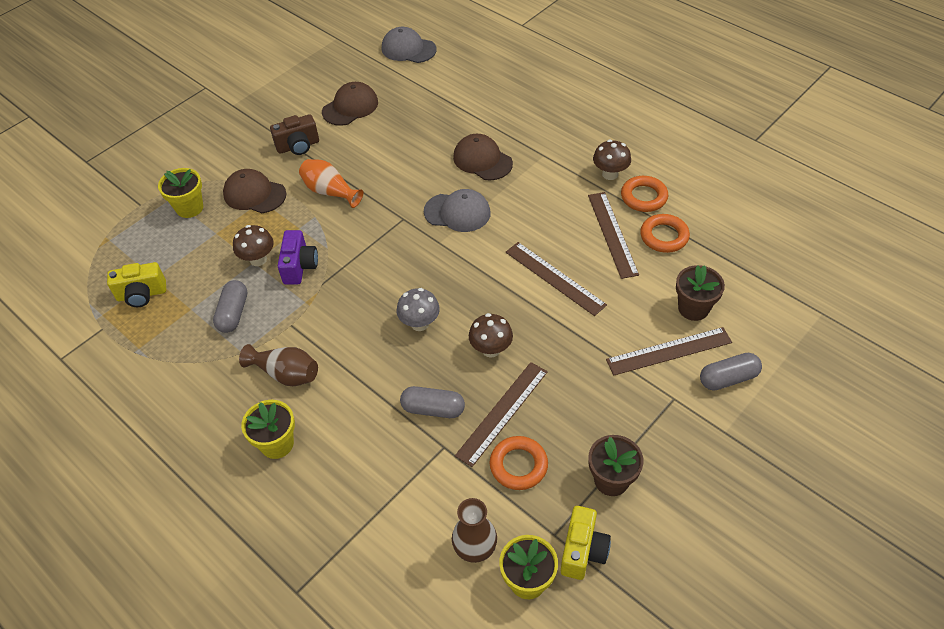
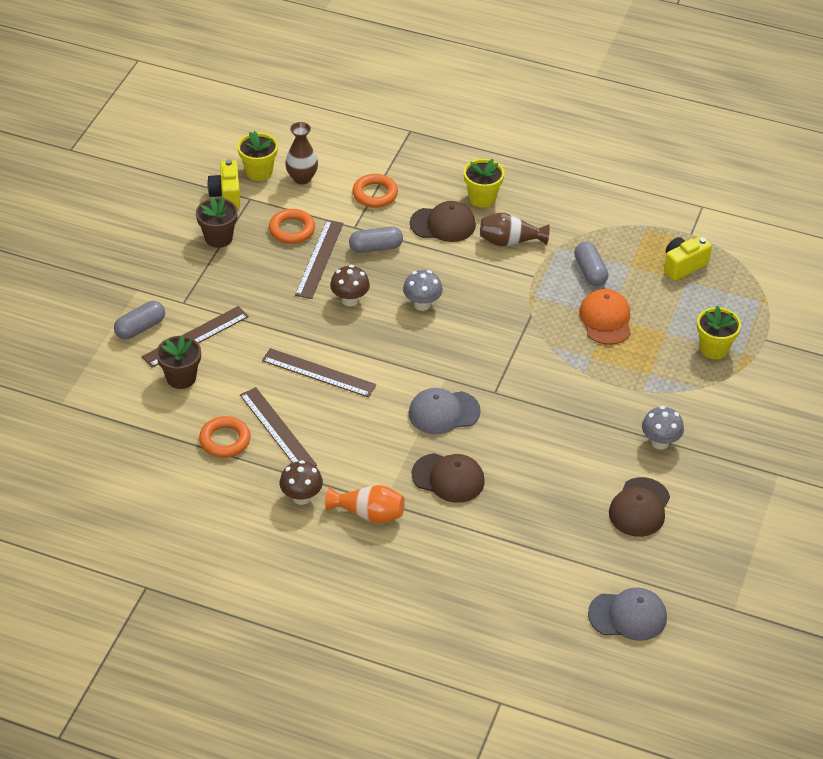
camera: 155 degrees right, 5 degrees down
brown cap [223,169,286,213] -> brown cap moved to [410,201,476,242]
brown mushroom [233,225,274,266] -> orange cap [579,289,631,345]
brown camera [270,114,319,155] -> grey mushroom [642,406,684,449]
purple camera [278,230,318,285] -> none
orange vase [299,159,363,208] -> orange vase moved to [325,485,405,523]
orange ring [621,176,668,212] -> orange ring moved to [352,174,398,208]

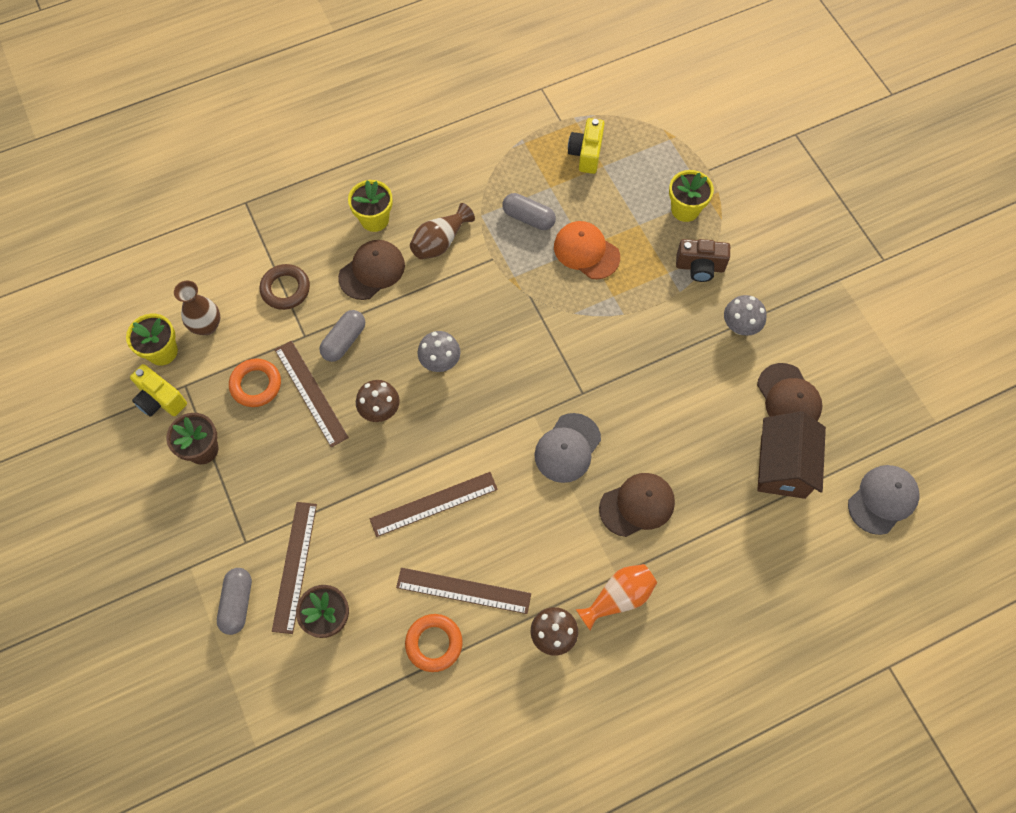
camera: 45 degrees left, 20 degrees up
orange ring [352,174,398,208] -> brown ring [260,264,310,310]
none -> brown camera [676,239,730,282]
none -> brown house [757,411,826,499]

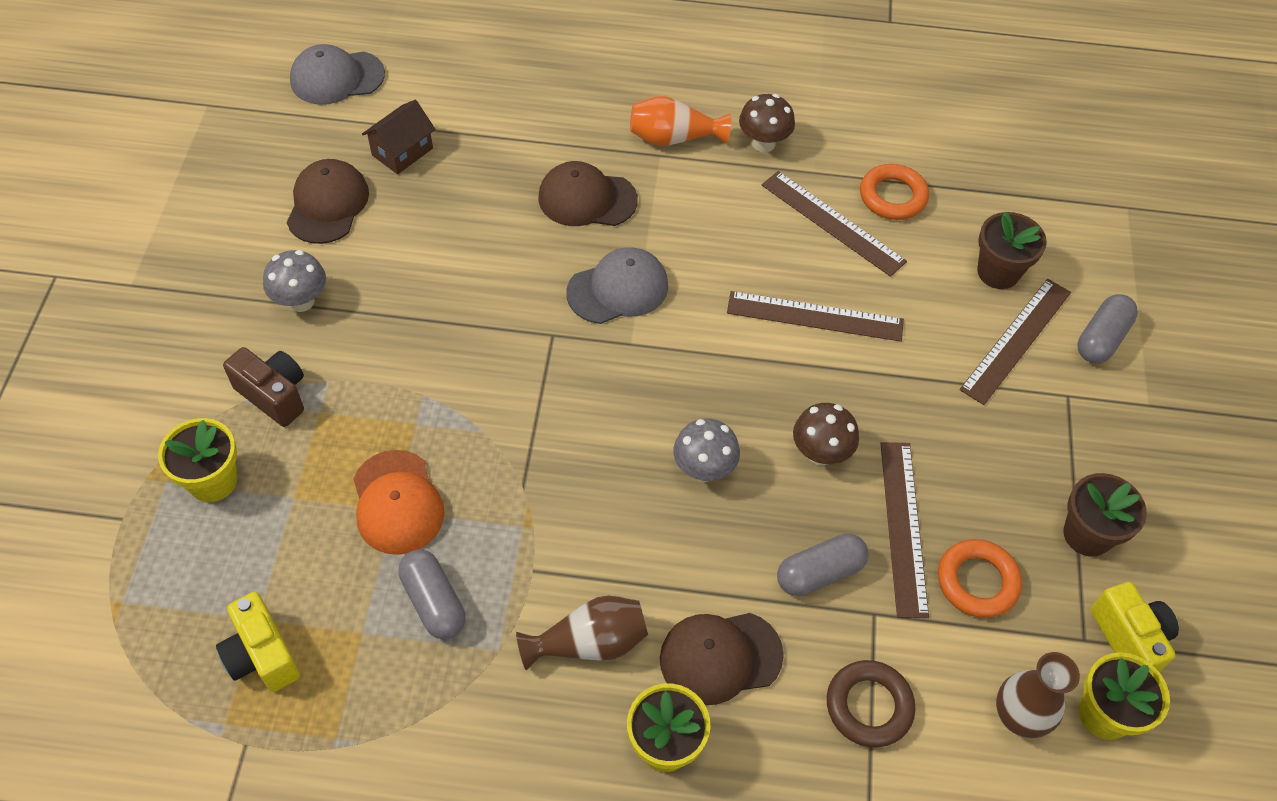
camera: 150 degrees left, 10 degrees down
yellow camera [568,118,605,174] -> yellow camera turned 105 degrees clockwise [216,592,300,692]
brown house [757,411,826,499] -> brown house [362,100,436,174], size x0.62

